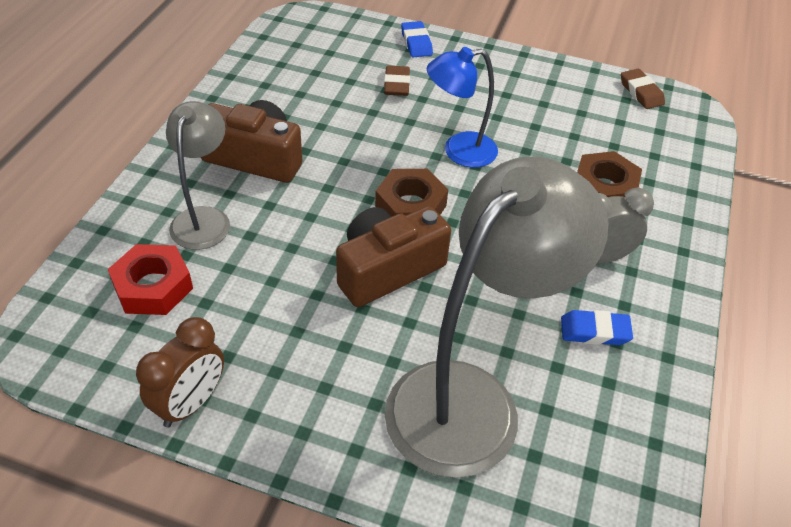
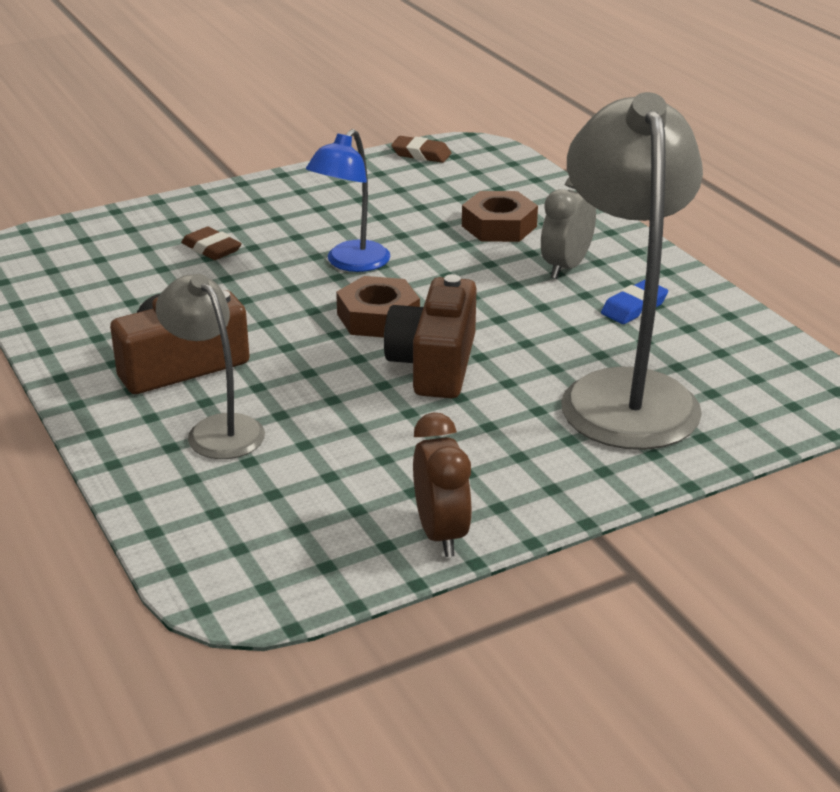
camera: 45 degrees left, 15 degrees down
red nut [108,244,193,315] -> none
blue eraser [401,21,433,57] -> none

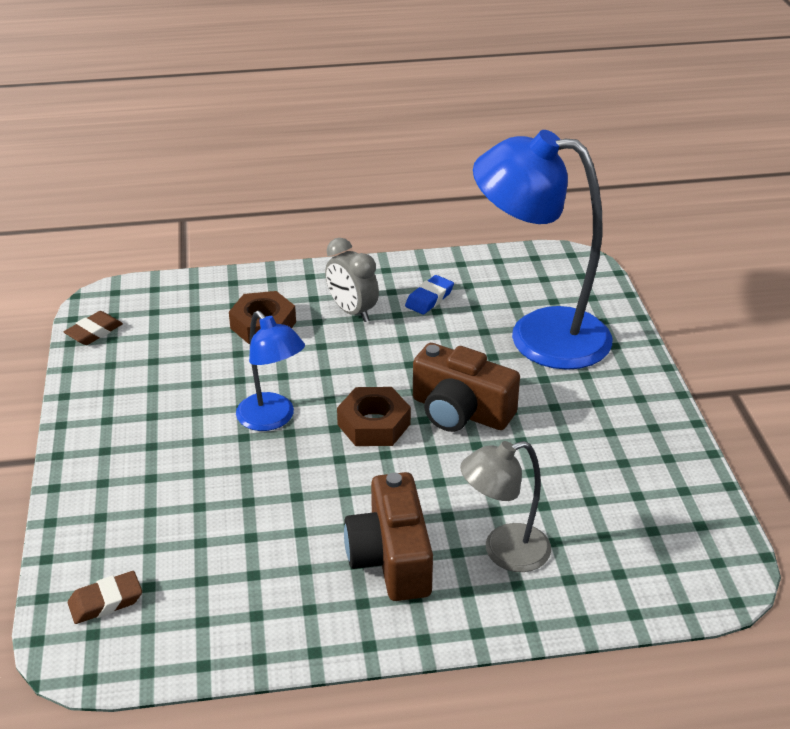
camera: 70 degrees left, 5 degrees up
brown eraser [181,227,242,260] -> brown eraser moved to [68,571,142,624]
brown clock [413,413,472,557] -> none
grey lamp [561,92,703,450] -> blue lamp [473,130,612,370]
blue eraser [601,280,668,324] -> blue eraser turned 60 degrees clockwise [405,275,454,315]

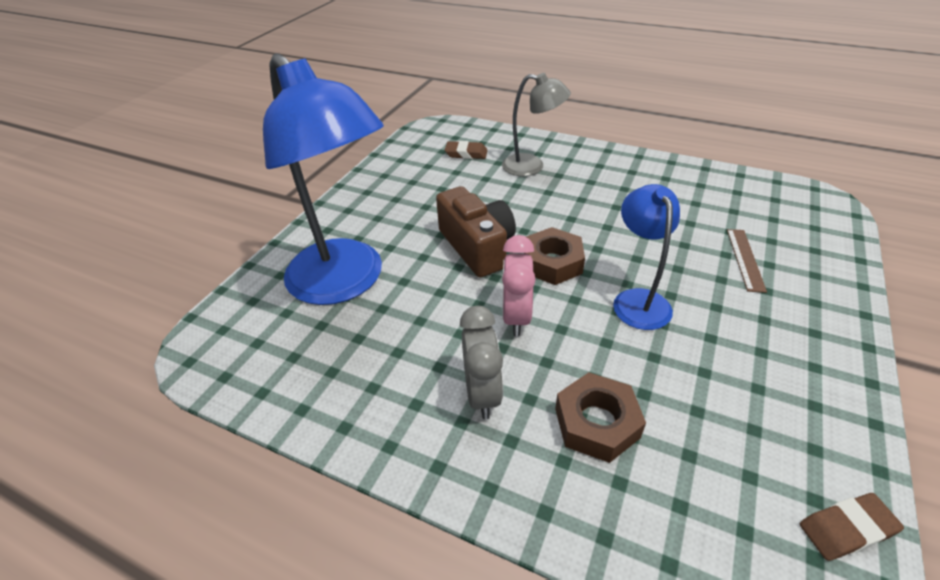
camera: 145 degrees left, 5 degrees up
brown eraser [68,571,142,624] -> brown eraser moved to [445,141,488,159]
brown camera [344,472,433,601] -> none
blue eraser [405,275,454,315] -> none
none -> pink clock [502,235,536,336]
none -> brown ruler [727,229,767,293]

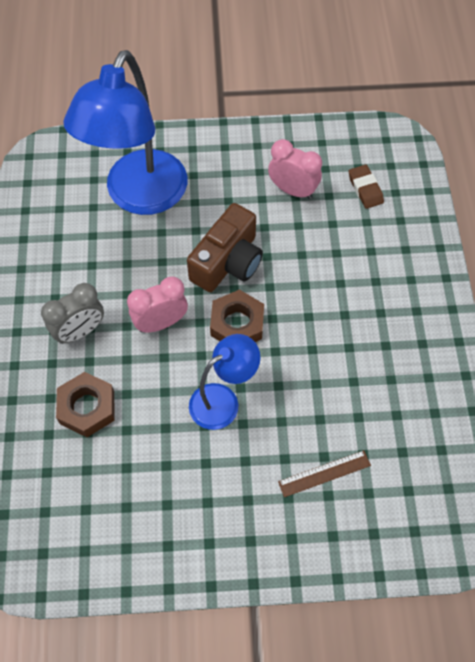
camera: 60 degrees right, 20 degrees up
grey lamp [502,73,571,176] -> none
brown eraser [800,493,904,561] -> none
none -> pink clock [268,139,322,199]

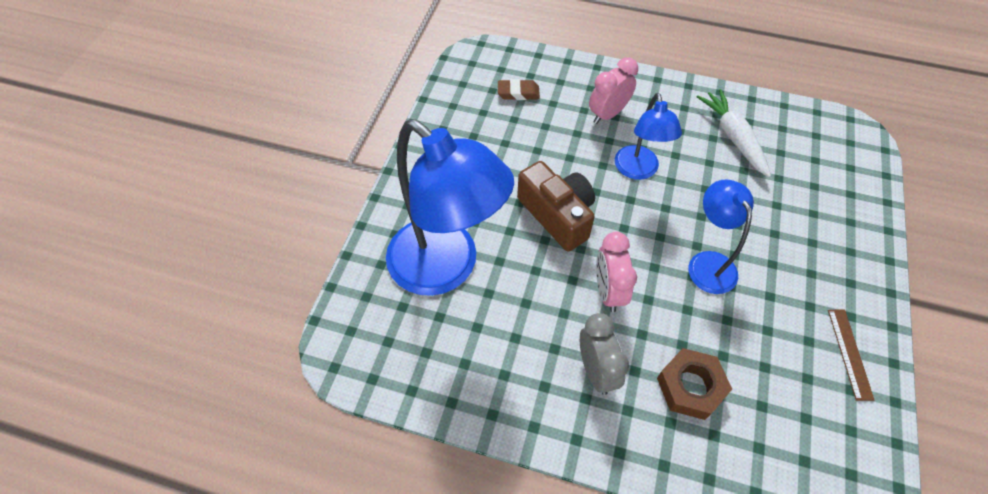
camera: 70 degrees left, 5 degrees down
brown nut [210,289,264,342] -> none
pink clock [268,139,322,199] -> pink clock moved to [589,57,638,124]
brown ruler [278,450,371,497] -> brown ruler moved to [828,310,875,401]
none -> blue lamp [615,93,682,180]
none -> white carrot [697,89,771,177]

